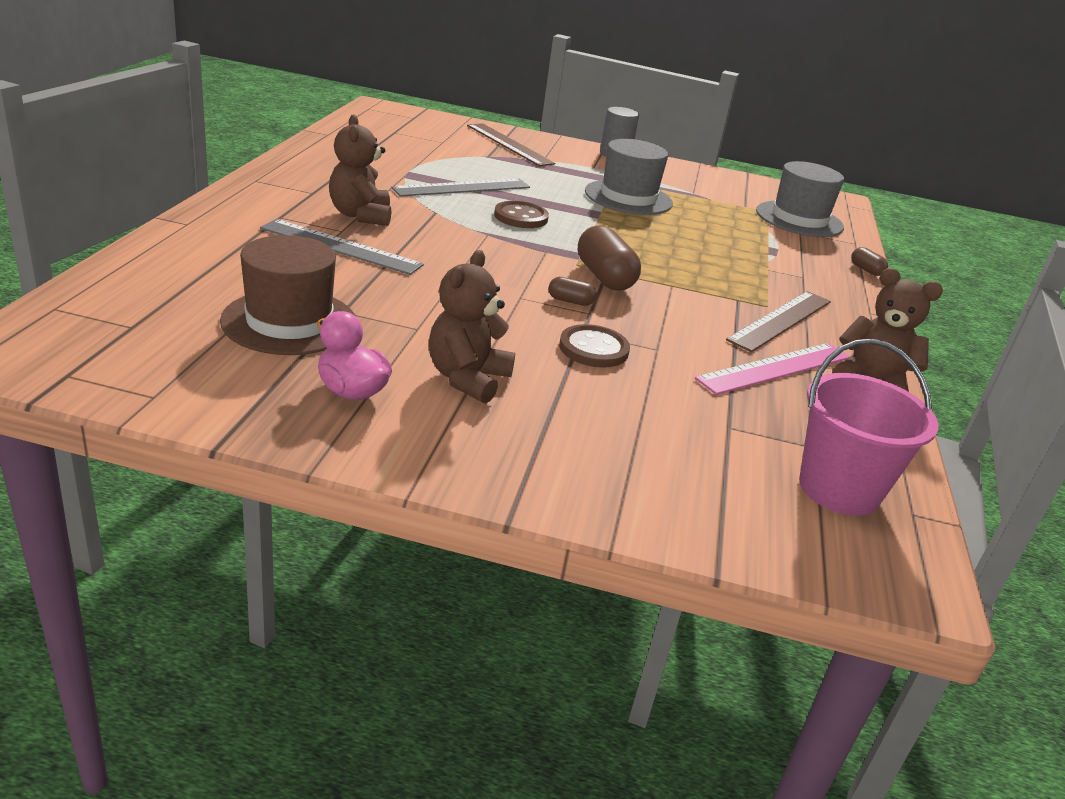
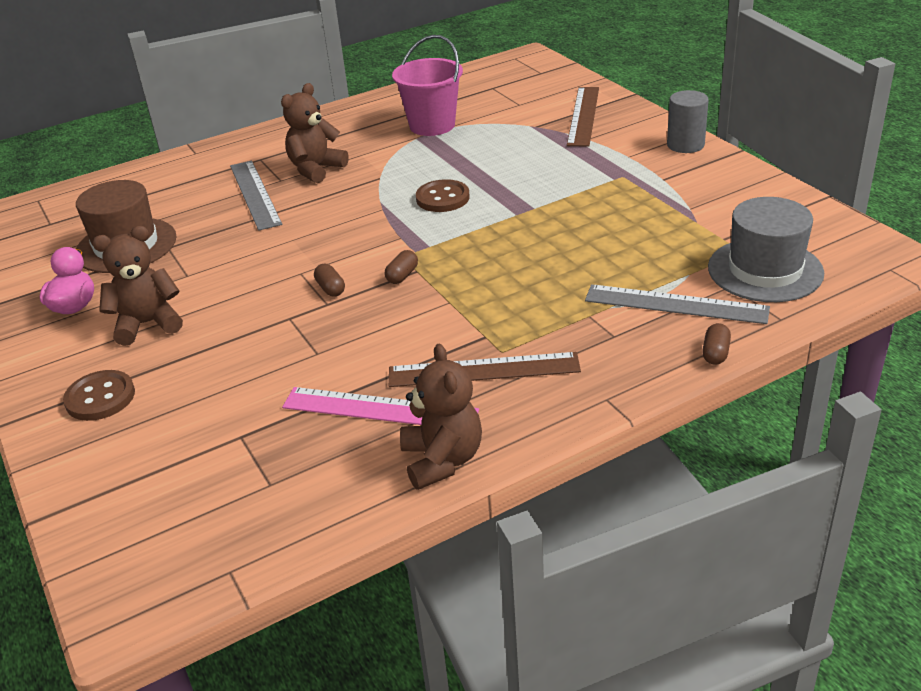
camera: 55 degrees right, 5 degrees up
grey ruler [391,179,530,197] -> grey ruler moved to [585,284,770,324]
brown button [559,324,630,368] -> brown button moved to [63,370,135,421]
brown capsule [578,225,641,291] -> brown capsule [385,250,418,284], size x0.50
grey hat [585,139,673,215] -> none
pink bucket [799,339,938,516] -> pink bucket moved to [392,35,463,136]

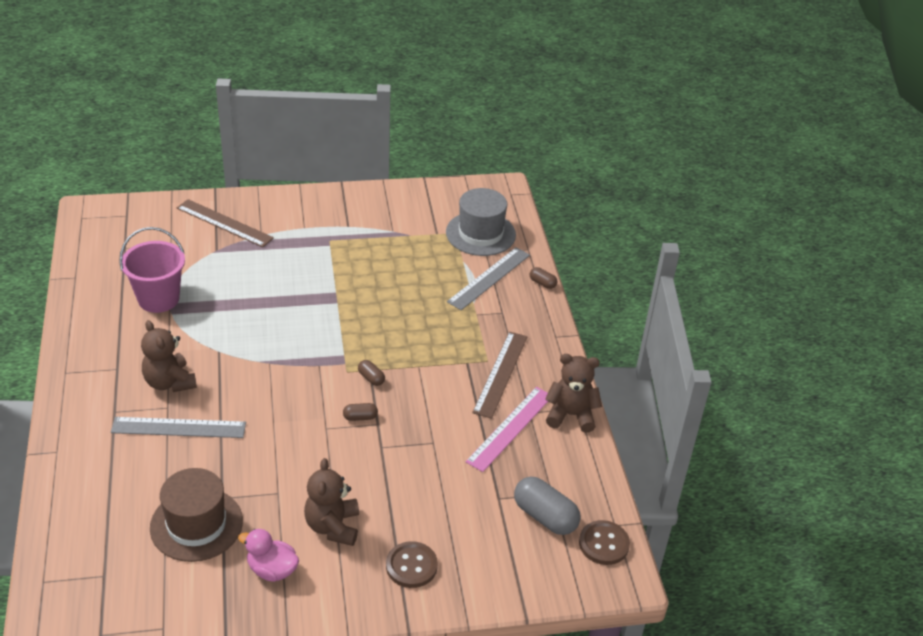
camera: 75 degrees left, 5 degrees up
brown button [416,179,470,212] -> brown button moved to [579,520,630,565]
grey cylinder [667,90,709,153] -> none
none -> grey capsule [514,476,581,535]

